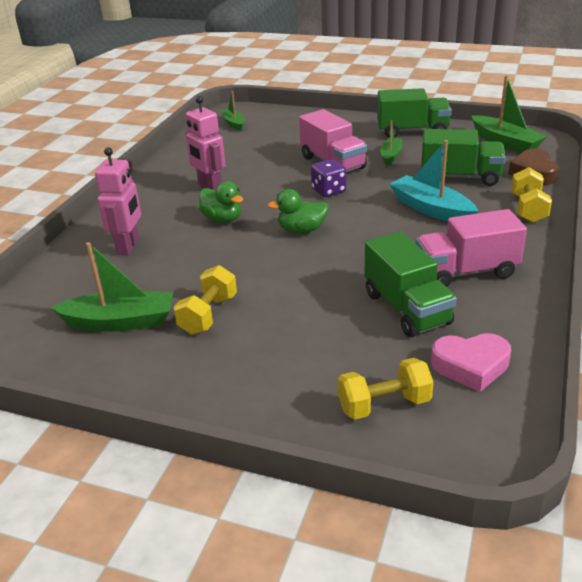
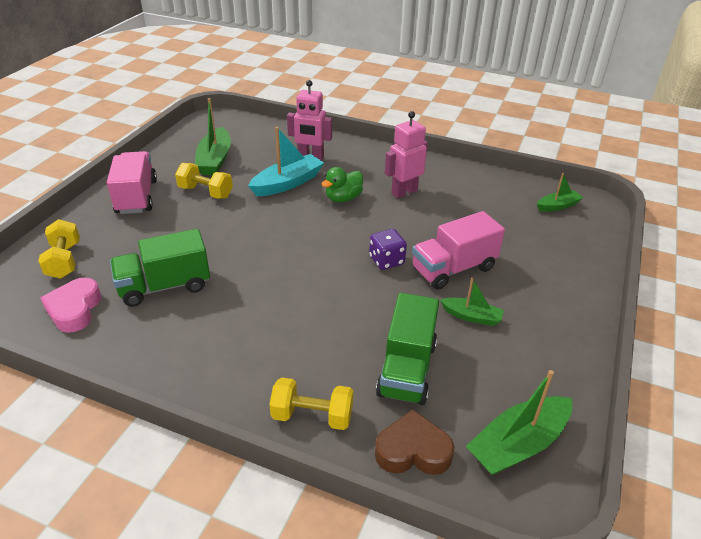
camera: 90 degrees right, 5 degrees up
green duck [267,189,329,233] -> none
green truck [377,88,452,138] -> none
turquoise boat [390,140,478,221] -> turquoise boat moved to [248,127,324,196]
pink truck [416,209,527,287] -> pink truck moved to [107,151,157,214]

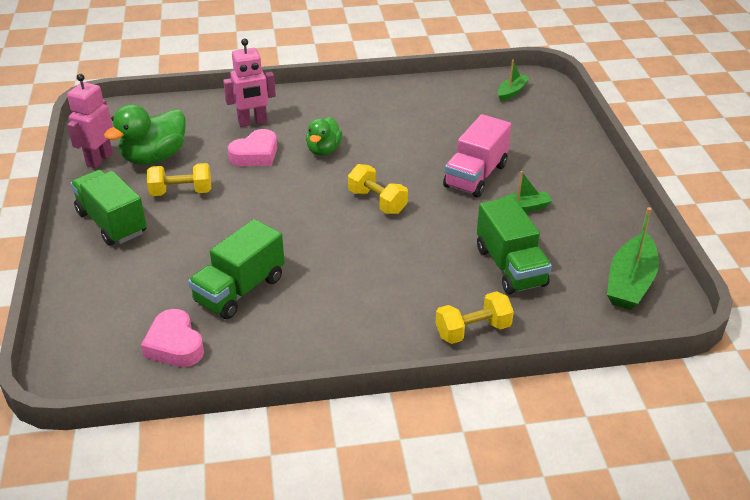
camera: 30 degrees left, 0 degrees up
yellow dumbbell [38,219,80,279] -> yellow dumbbell moved to [348,164,408,214]
pink truck [107,151,157,214] -> green truck [70,170,147,246]
green boat [195,98,231,175] -> green duck [104,104,186,165]
turquoise boat [248,127,324,196] -> pink heart [228,129,277,166]
purple dice [369,229,407,270] -> none
brown heart [375,410,454,475] -> none
pink robot [385,111,428,198] -> pink robot moved to [67,74,113,168]

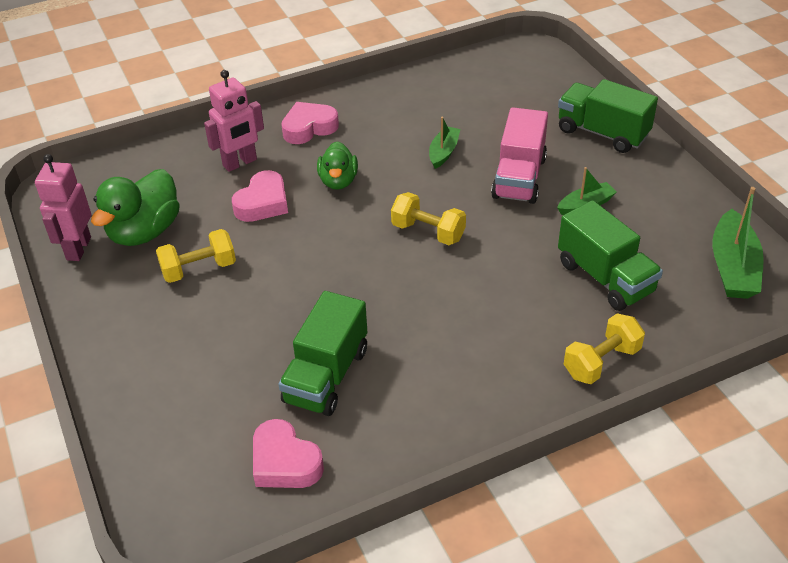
camera: 15 degrees left, 5 degrees up
green truck [70,170,147,246] -> green truck moved to [558,79,658,153]
green boat [498,60,530,102] -> green boat moved to [429,117,461,169]
none -> pink heart [281,102,339,144]

